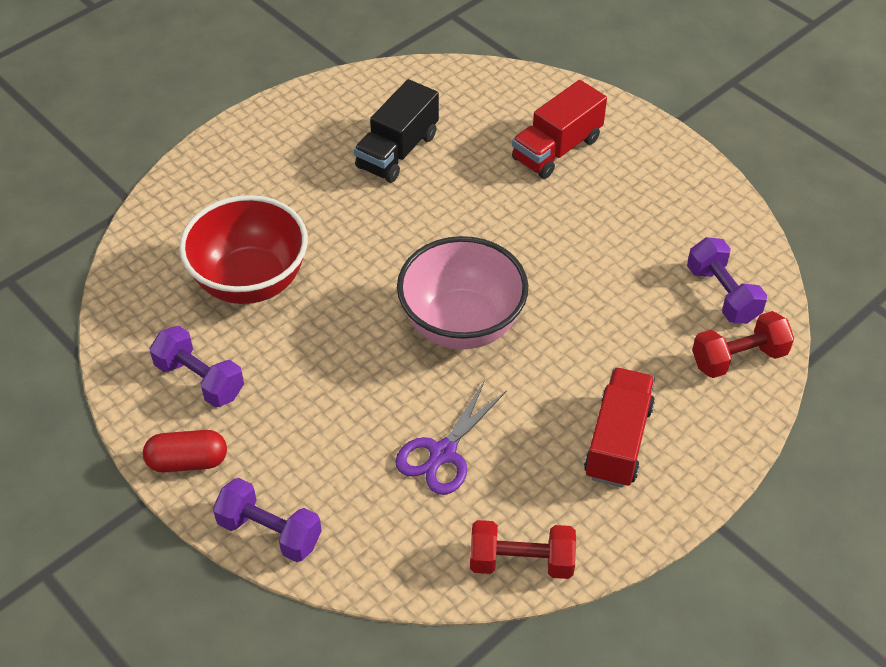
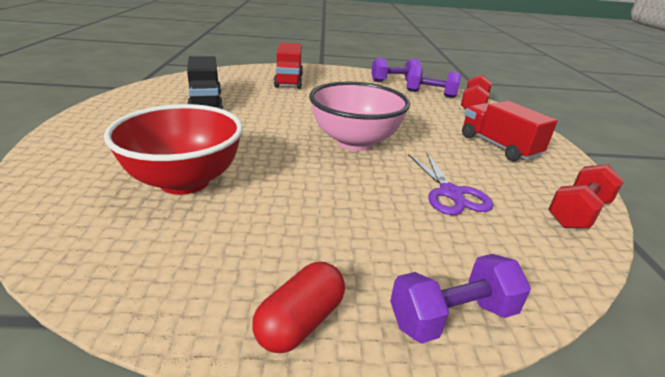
camera: 50 degrees left, 20 degrees down
purple dumbbell [149,326,244,407] -> purple dumbbell moved to [371,58,422,82]

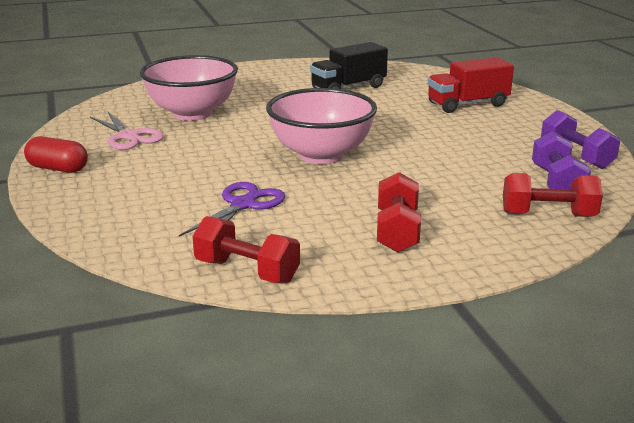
camera: 75 degrees right, 5 degrees down
red bowl [104,104,243,195] -> pink bowl [140,55,238,121]
purple dumbbell [390,254,531,343] -> none
purple scissors [408,152,493,215] -> purple scissors turned 150 degrees clockwise [179,182,285,236]
red truck [462,101,557,161] -> red dumbbell [377,172,421,253]
none -> pink scissors [90,112,164,150]

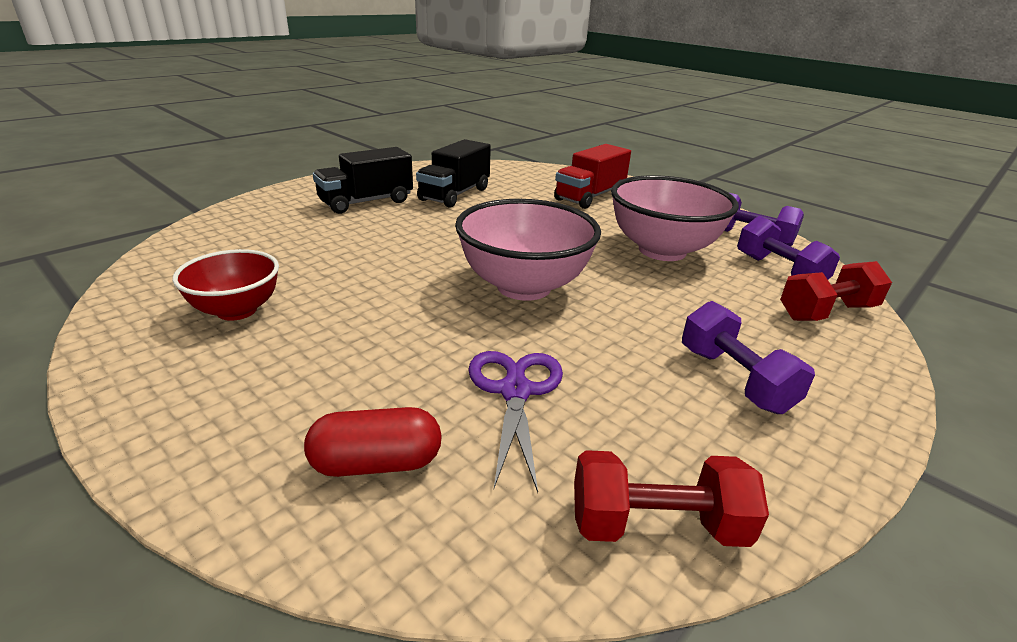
camera: 30 degrees left, 5 degrees up
red capsule [24,136,88,173] -> red capsule moved to [304,407,442,477]
pink scissors [90,112,164,150] -> red bowl [172,249,279,321]
pink bowl [140,55,238,121] -> pink bowl moved to [611,175,739,261]
red dumbbell [377,172,421,253] -> purple dumbbell [682,301,815,414]
none -> black truck [313,147,413,214]

